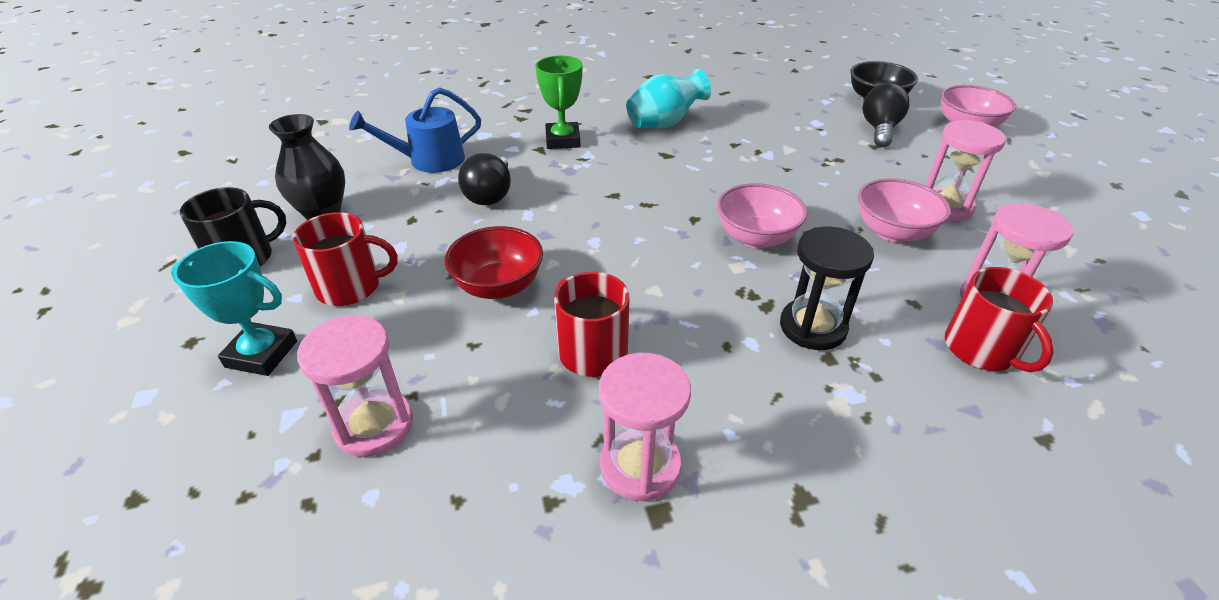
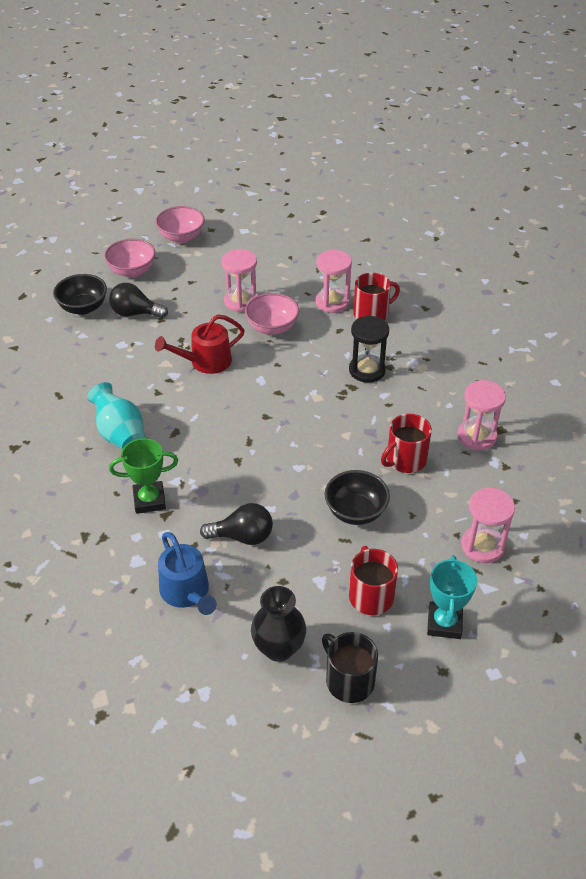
camera: 95 degrees left, 5 degrees up
red bowl [445,226,543,299] -> black bowl [325,470,390,525]
pink bowl [717,183,807,248] -> pink bowl moved to [155,206,205,243]
none -> red watering can [155,314,245,374]

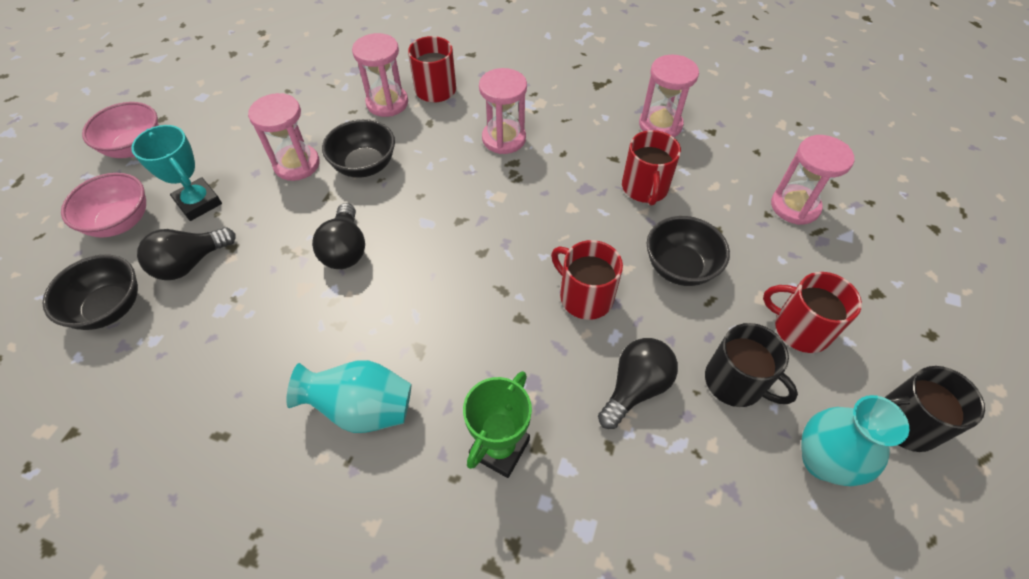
camera: 50 degrees left, 10 degrees up
red watering can [155,314,245,374] -> black light bulb [312,203,365,269]
blue watering can [158,532,217,615] -> none
pink bowl [245,293,299,335] -> black bowl [322,119,395,178]
black vase [251,586,306,662] -> turquoise vase [801,395,909,486]
black hourglass [349,316,389,383] -> pink hourglass [479,68,527,154]
turquoise trophy [427,555,477,639] -> turquoise trophy moved to [131,125,222,221]
none -> red mug [551,240,623,320]
none -> black mug [705,323,798,407]

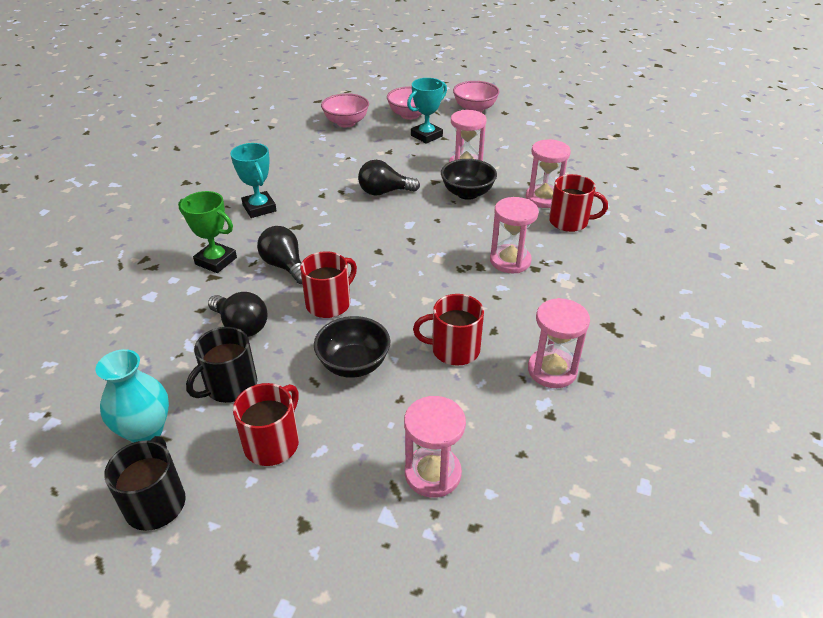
camera: 90 degrees right, 15 degrees down
black bowl [42,254,138,330] -> pink bowl [321,93,369,127]
black light bulb [137,227,235,280] -> black light bulb moved to [257,226,302,284]
turquoise vase [286,360,411,433] -> turquoise trophy [230,143,277,218]

